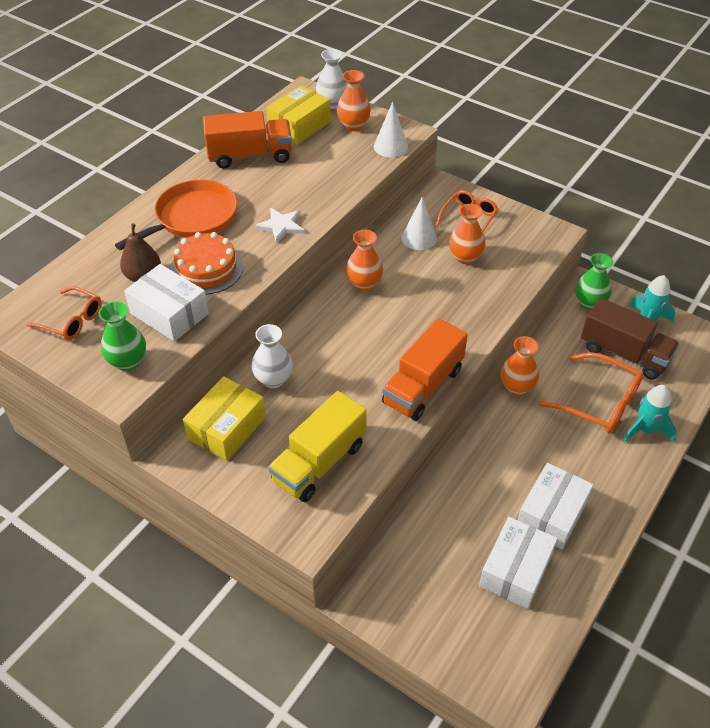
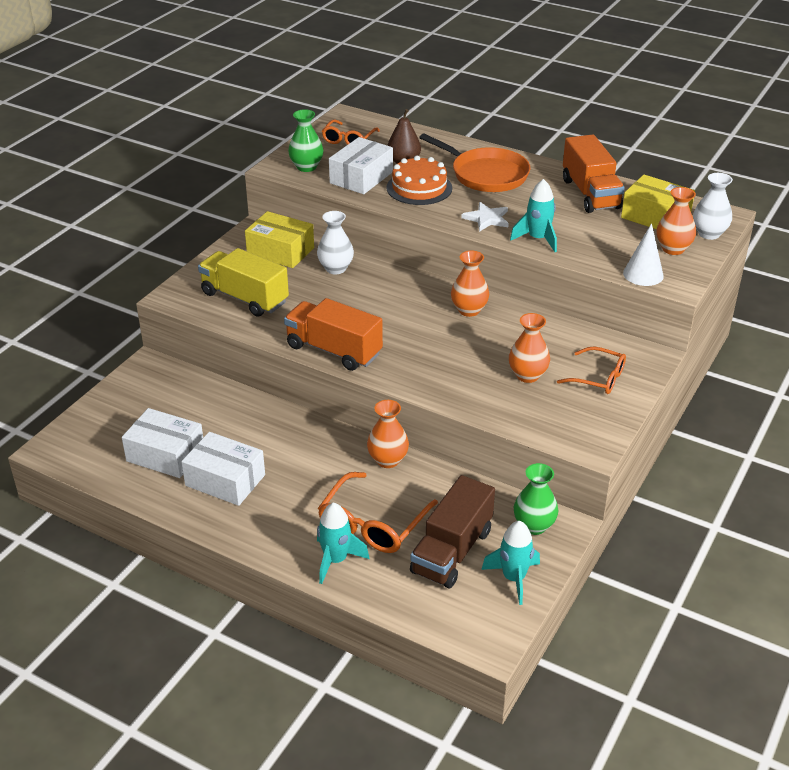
camera: 85 degrees right, 10 degrees down
white cone [402,197,437,250] -> none
none -> turquoise rocket [510,179,557,252]

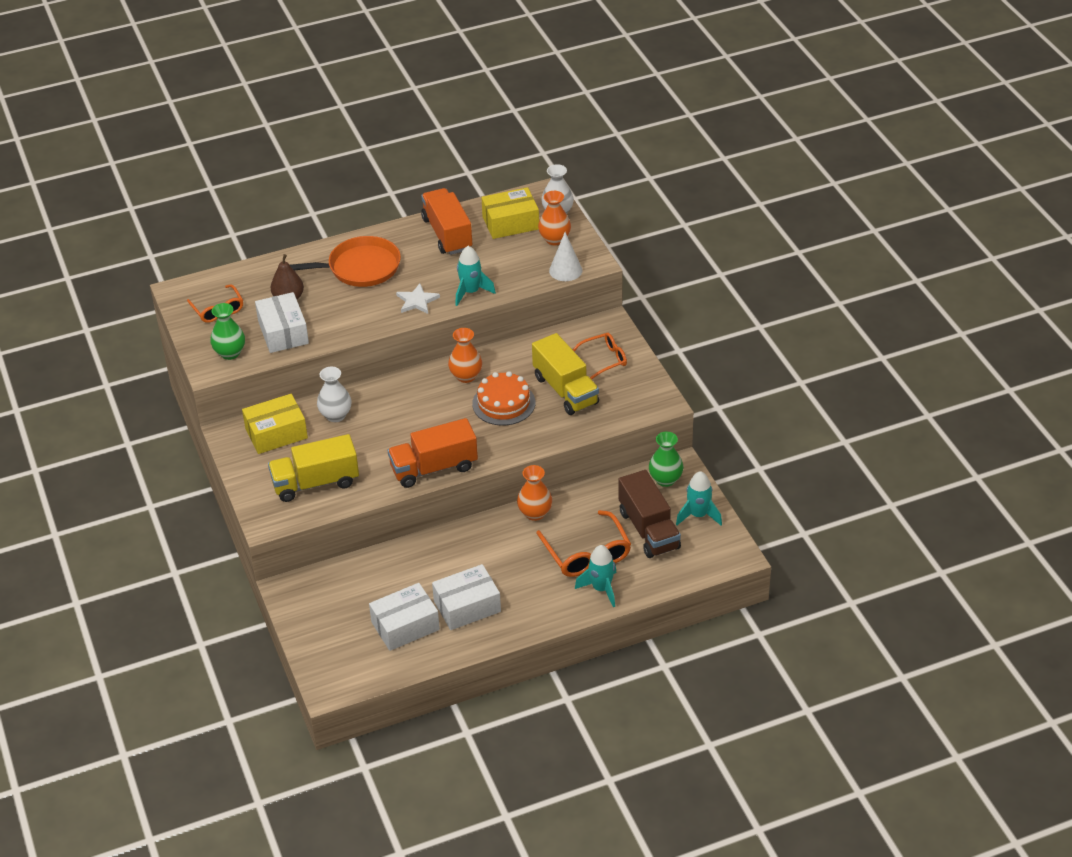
camera: 50 degrees left, 5 degrees up
orange cake [386,156,452,205] -> orange cake moved to [472,371,535,426]
orange vase [509,313,550,383] -> yellow truck [532,333,599,415]
orange truck [563,134,625,213] -> orange truck turned 135 degrees counterclockwise [421,188,472,255]

